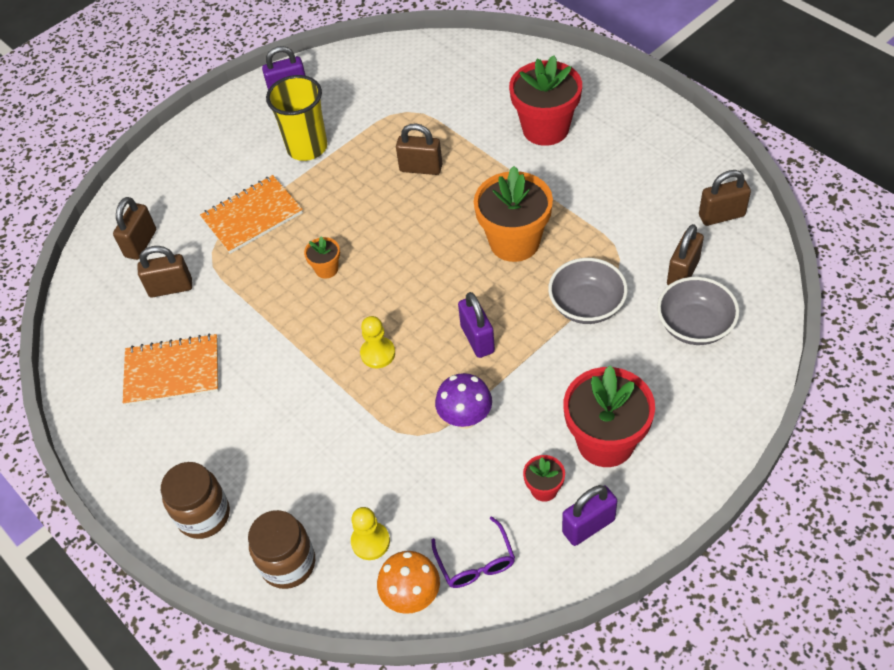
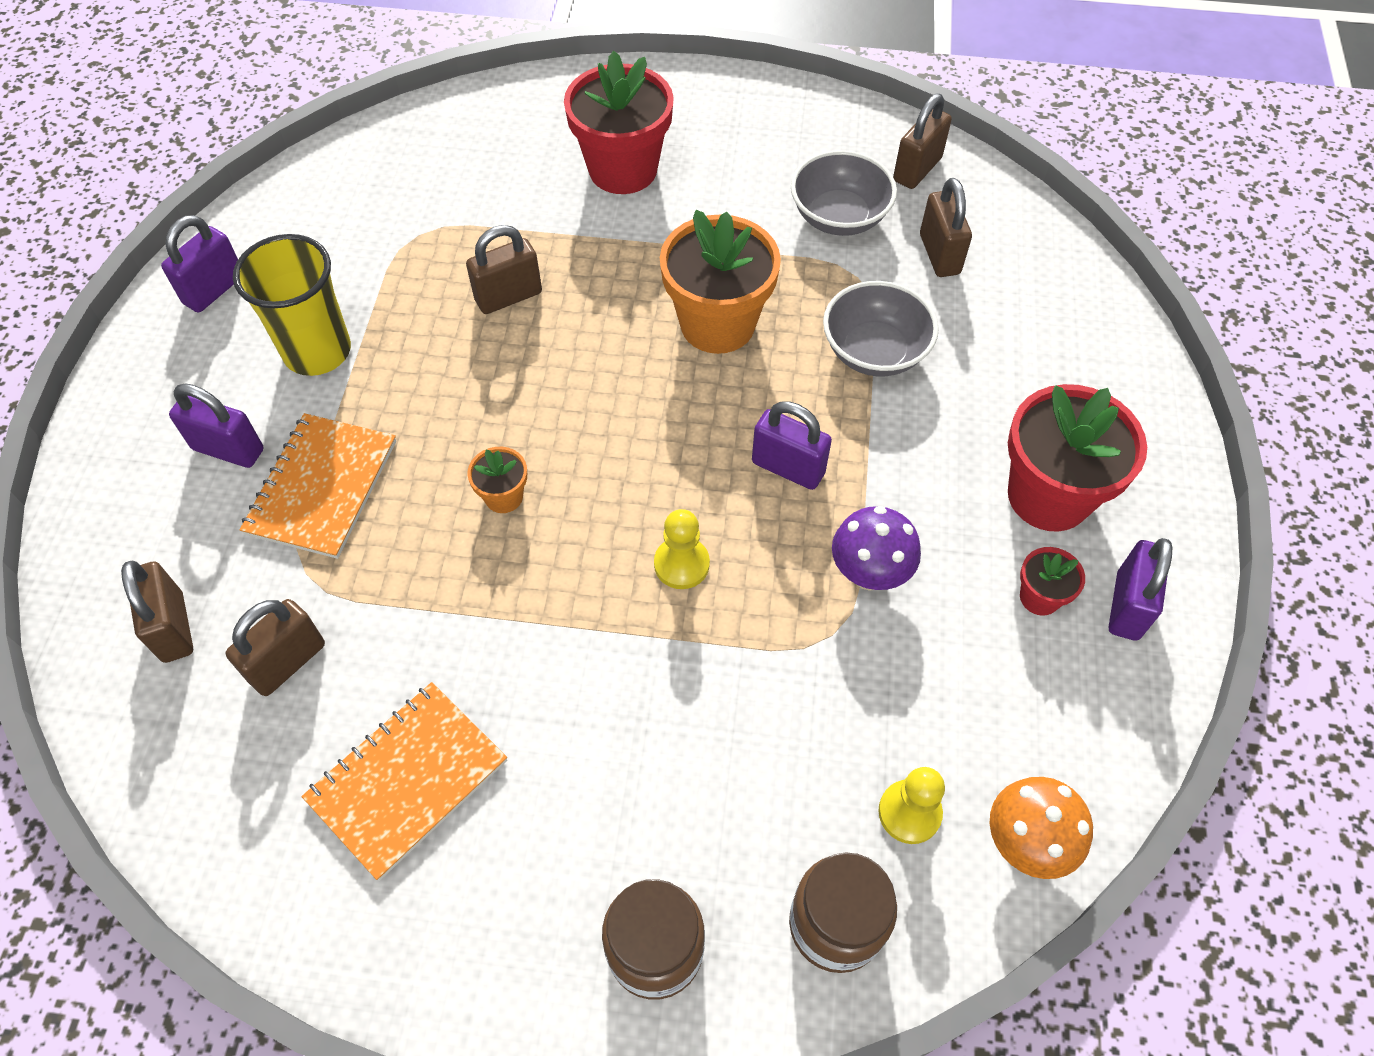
camera: 45 degrees left, 5 degrees up
purple glasses [431,516,515,588] -> none
grey bowl [657,277,739,345] -> grey bowl moved to [791,150,897,236]
none -> purple padlock [169,383,263,468]

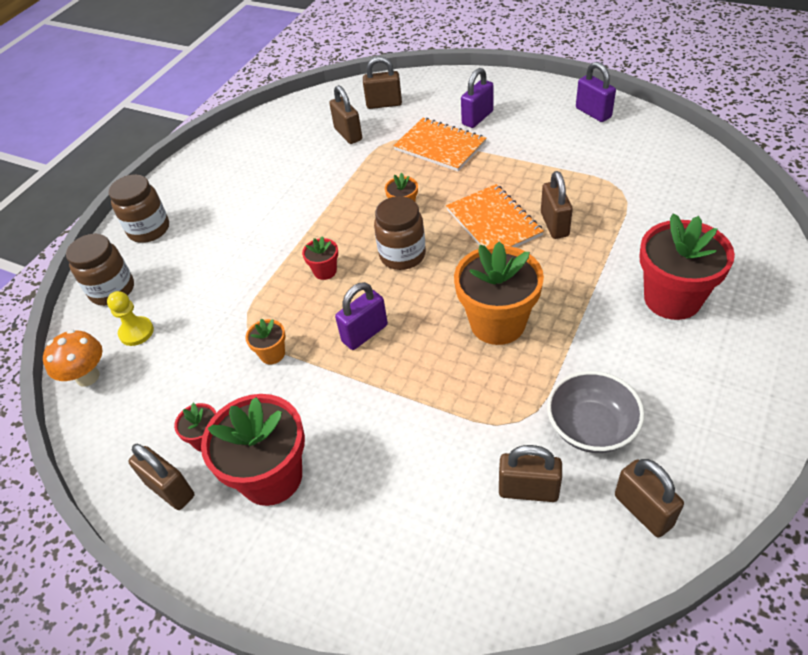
camera: 115 degrees right, 10 degrees down
yellow cup [233,234,351,376] -> none
orange notebook [302,682,507,881] -> orange notebook moved to [446,184,544,247]
yellow pawn [654,509,710,589] -> red flower pot [302,236,338,280]
grey bowl [823,281,939,376] -> none
purple mushroom [832,506,921,591] -> orange flower pot [245,319,286,364]
purple padlock [1109,538,1173,641] -> brown padlock [128,444,194,510]
none -> brown jar [374,196,426,270]

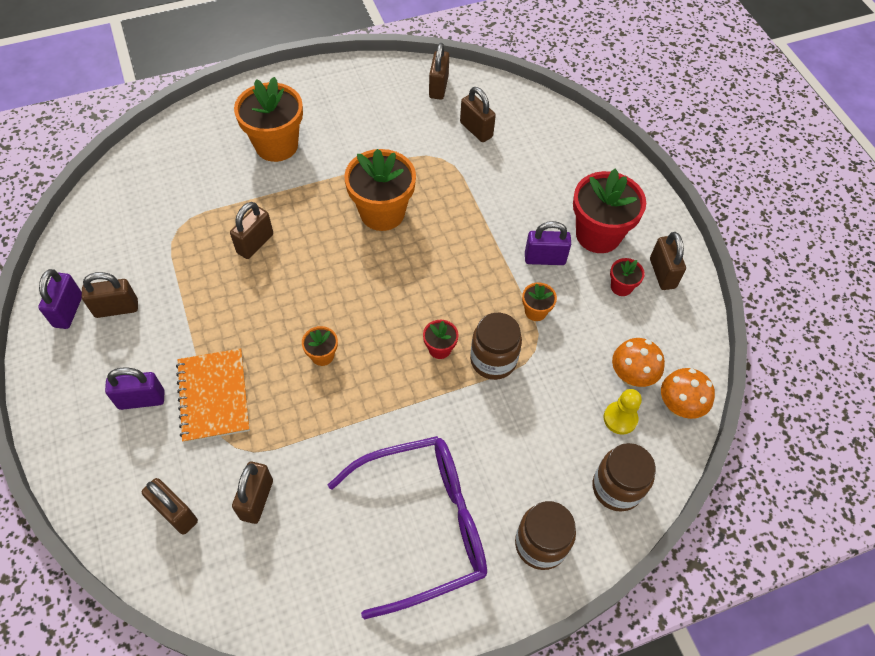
camera: 145 degrees left, 10 degrees up
purple padlock [335,282,388,350] -> purple padlock moved to [525,221,571,265]
brown jar [374,196,426,270] -> brown jar moved to [470,313,522,380]
orange notebook [446,184,544,247] -> none
grey bowl [547,371,645,453] -> none
red flower pot [639,213,735,320] -> orange flower pot [234,77,303,162]
none -> brown padlock [82,272,138,318]
none -> purple glasses [328,436,487,619]
none -> orange mushroom [612,338,665,387]

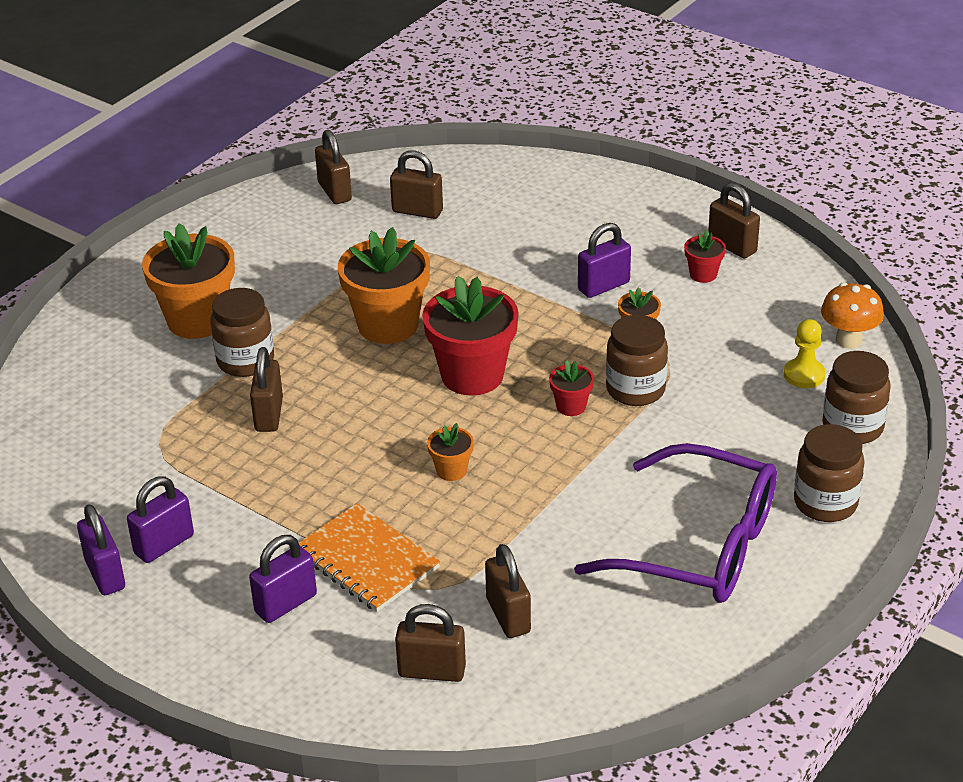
camera: 30 degrees left, 20 degrees down
brown padlock [82,272,138,318] -> purple padlock [127,476,194,563]
purple glasses [328,436,487,619] -> purple glasses turned 75 degrees clockwise [574,443,777,603]
red flower pot [573,169,646,253] -> red flower pot moved to [422,276,519,396]
orange mushroom [612,338,665,387] -> none
none -> brown jar [211,288,274,377]

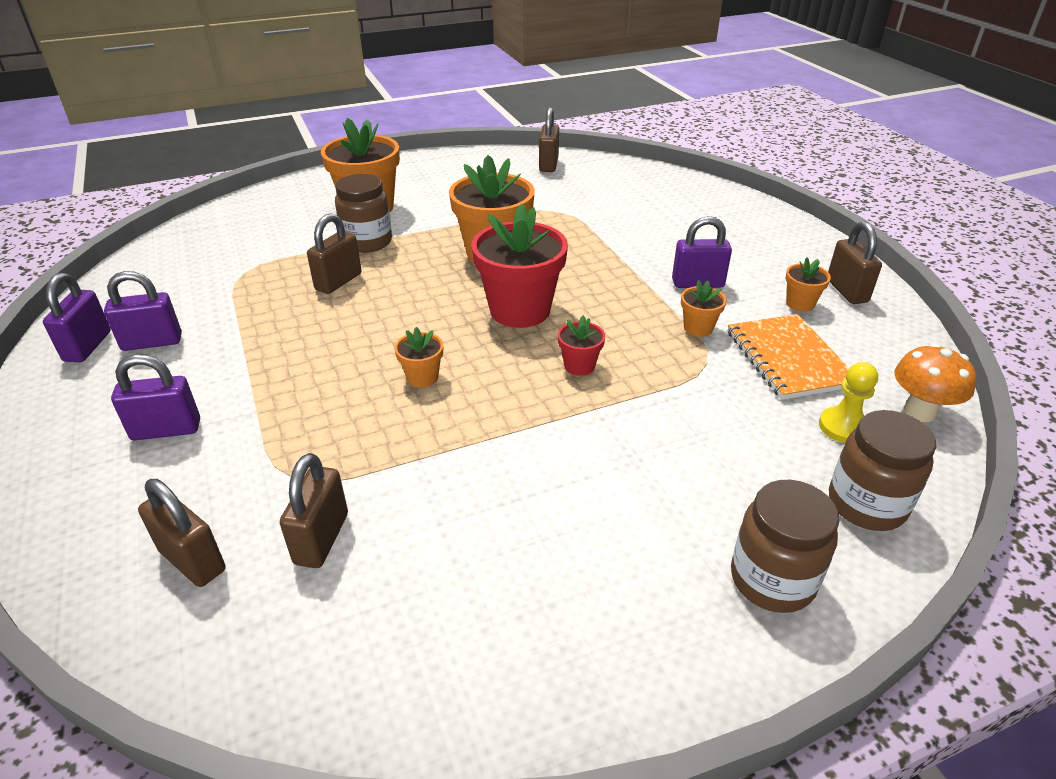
camera: 30 degrees right, 0 degrees up
orange notebook [298,503,440,612] -> orange notebook moved to [728,314,849,400]
brown padlock [390,150,443,219] -> none
purple glasses [574,443,777,603] -> none
brown jar [606,315,668,406] -> none
red flower pot [684,230,726,283] -> orange flower pot [785,257,831,312]

